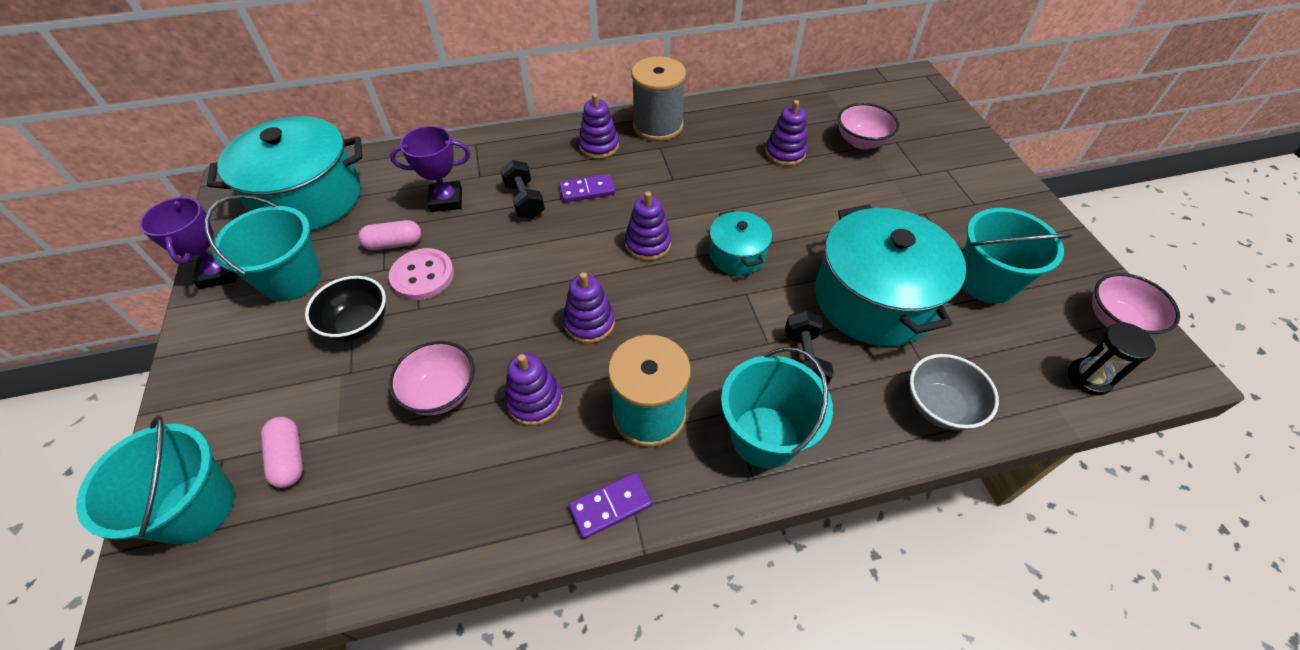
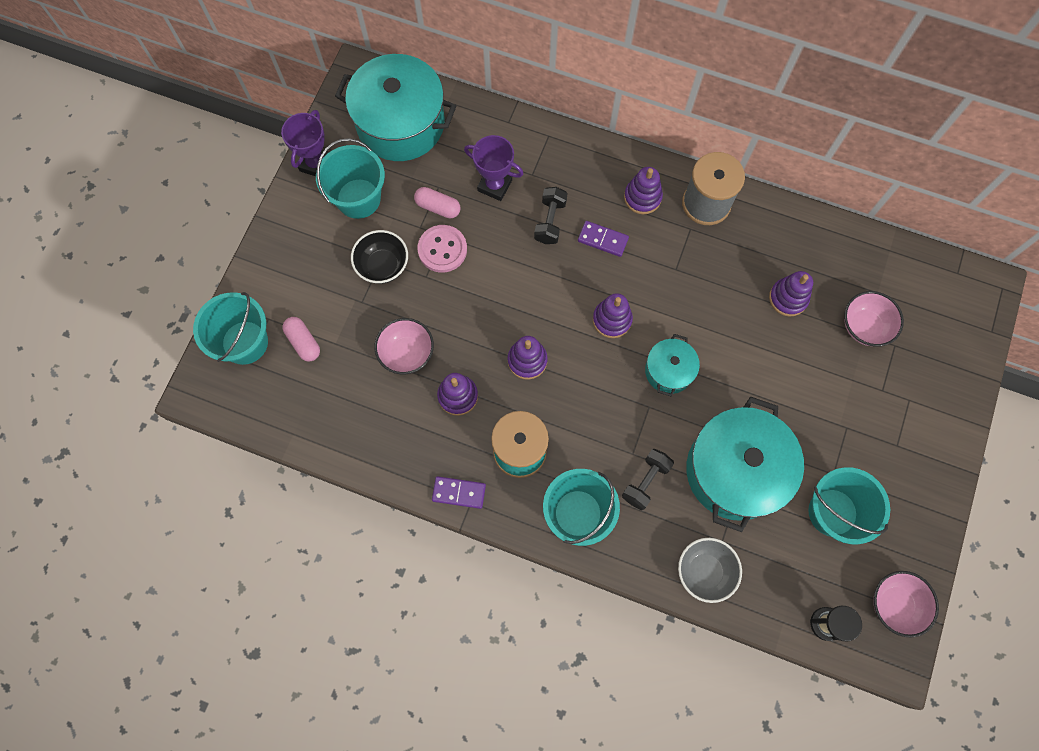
camera: 35 degrees right, 20 degrees up
pink capsule [261,417,303,488] -> pink capsule turned 45 degrees counterclockwise [283,317,320,362]

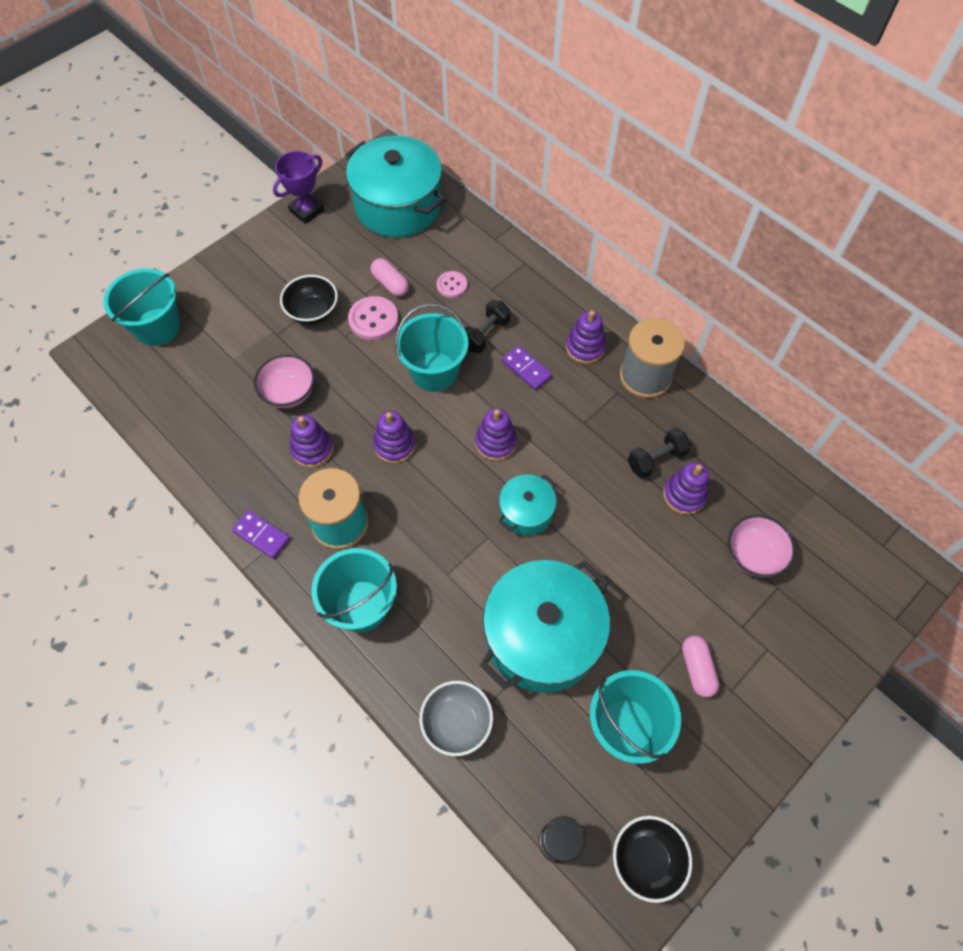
camera: 25 degrees right, 10 degrees down
pink capsule [283,317,320,362] -> pink capsule moved to [682,636,719,698]
turquoise bucket [316,138,385,219] -> turquoise bucket moved to [395,304,468,392]
purple trophy [464,135,523,201] -> pink button [437,271,467,298]
black dumbbell [622,449,674,510] -> black dumbbell moved to [628,427,691,479]
pink bowl [873,571,939,637] -> black bowl [613,816,692,903]

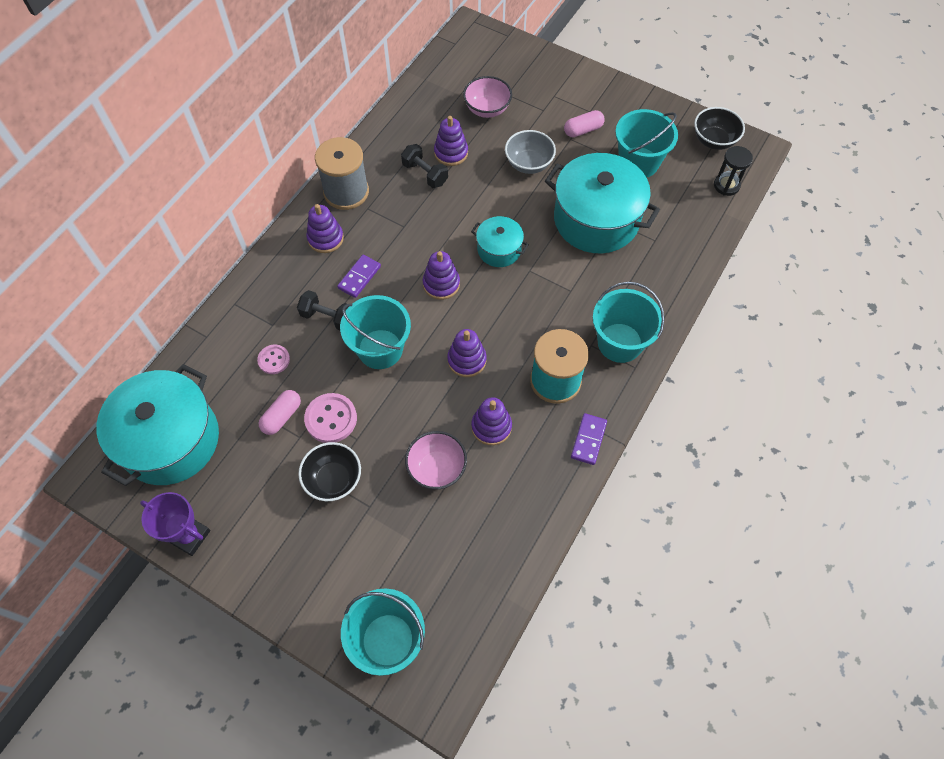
camera: 105 degrees left, 0 degrees up
grey bowl [420,681,493,756] -> grey bowl moved to [505,130,556,174]

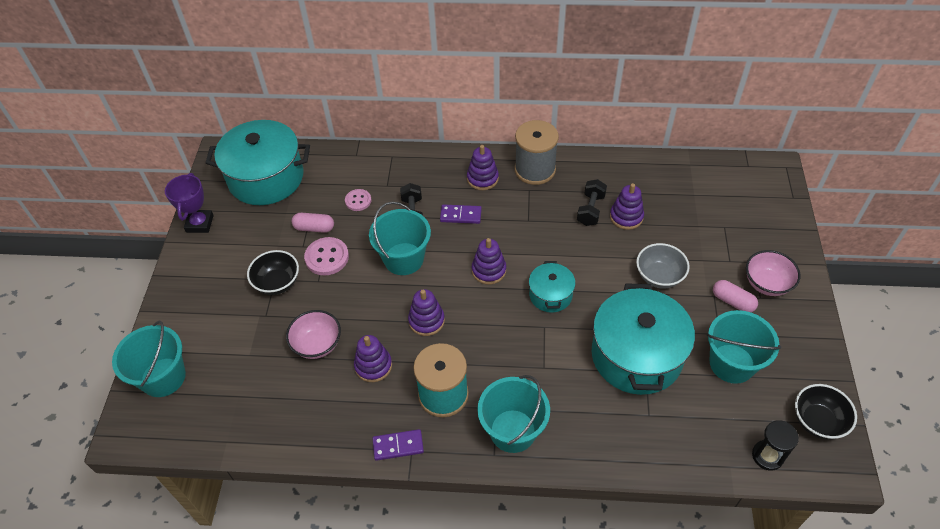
camera: 65 degrees right, 10 degrees down
pink bowl [463,76,512,118] -> pink bowl moved to [746,250,801,296]

